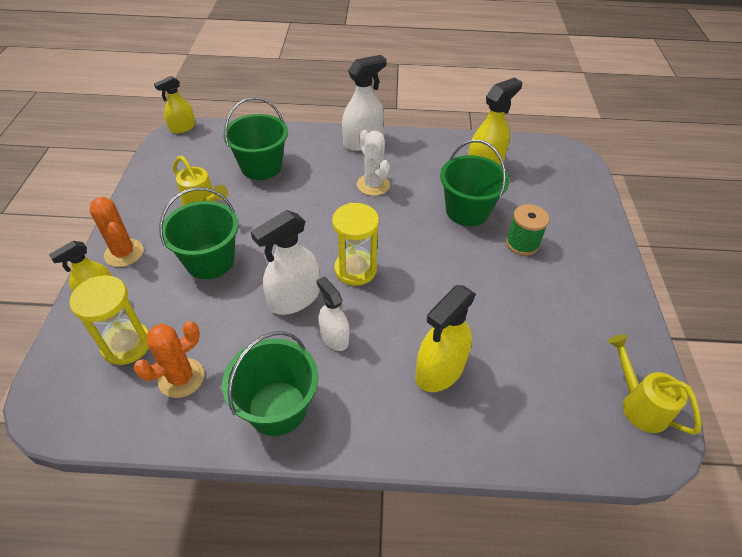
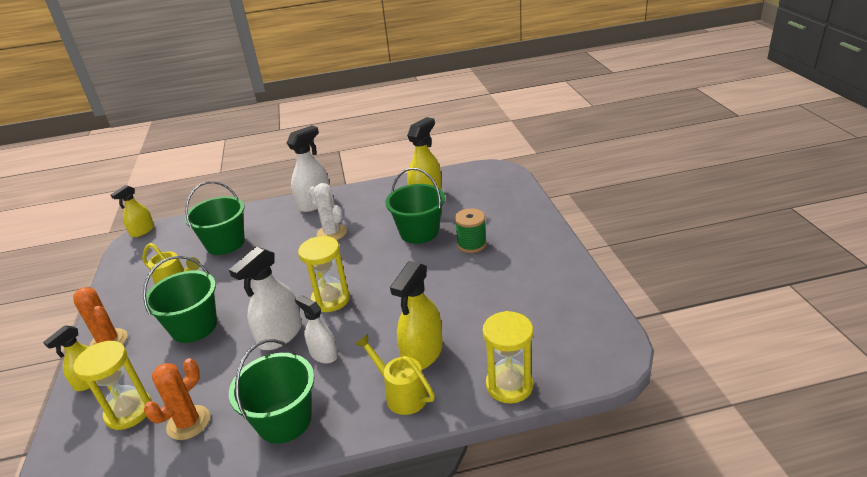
camera: 10 degrees left, 15 degrees down
yellow watering can [608,334,702,435] -> yellow watering can moved to [354,334,435,415]
none -> yellow hourglass [483,311,533,404]

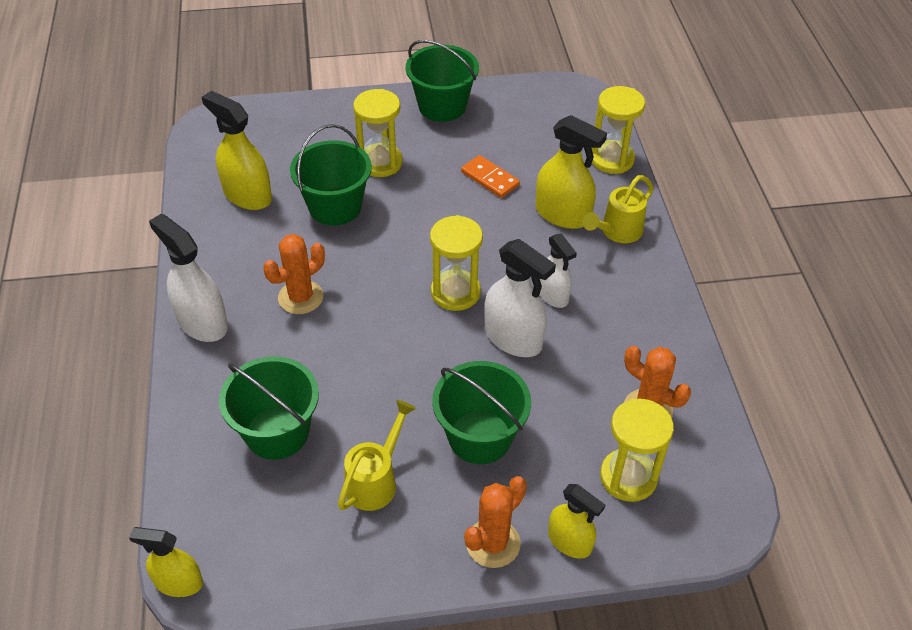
camera: 90 degrees left, 15 degrees up
yellow spray bottle [111,185,154,237] -> yellow spray bottle turned 150 degrees clockwise [129,527,203,597]
green bucket [229,339,314,444] -> green bucket moved to [406,40,479,122]
white spray bottle [295,295,338,363] -> white spray bottle turned 75 degrees counterclockwise [540,233,577,308]
white cactus [309,183,347,240] -> orange cactus [263,234,325,314]
green spool [455,208,487,253] -> yellow hourglass [353,89,403,177]
none -> orange domino [461,155,520,198]

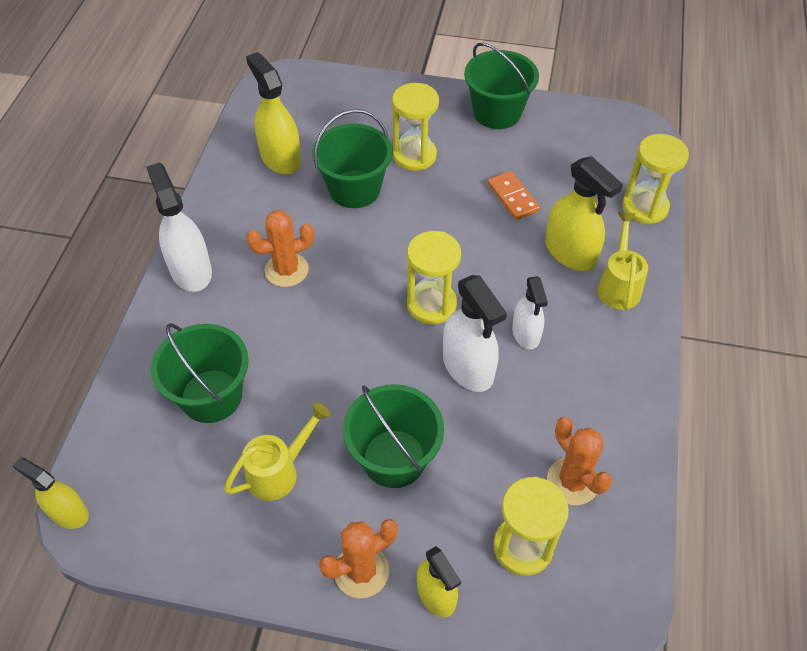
camera: 20 degrees right, 5 degrees up
yellow watering can [582,175,654,243] -> yellow watering can turned 120 degrees clockwise [597,212,648,310]

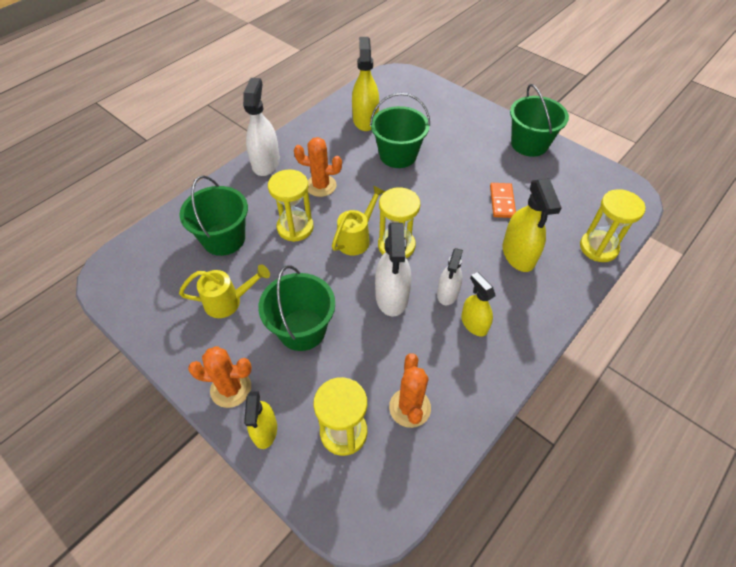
camera: 30 degrees right, 0 degrees up
yellow spray bottle [13,458,89,529] -> yellow spray bottle moved to [461,272,495,336]
yellow hourglass [392,83,439,171] -> yellow hourglass moved to [268,169,314,242]
yellow watering can [597,212,648,310] -> yellow watering can moved to [332,185,385,256]

